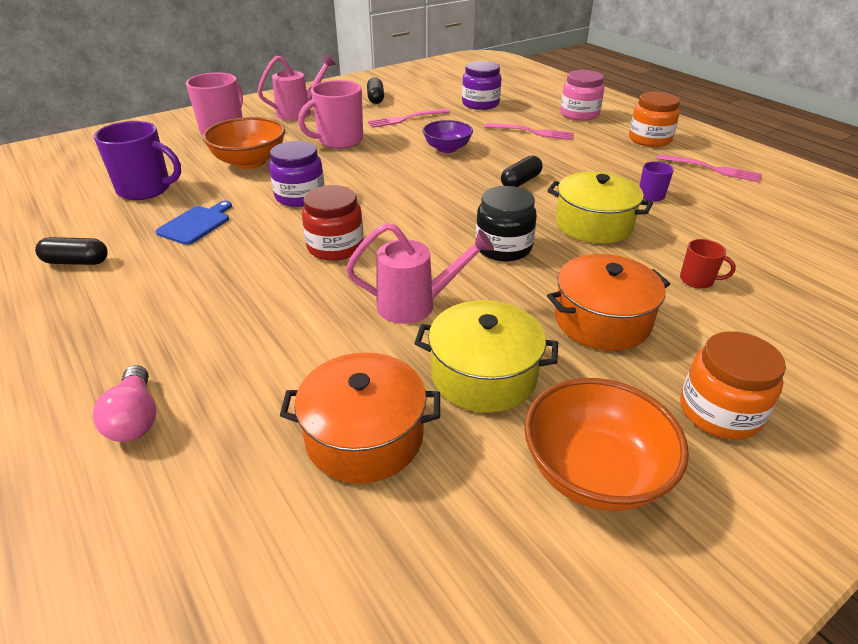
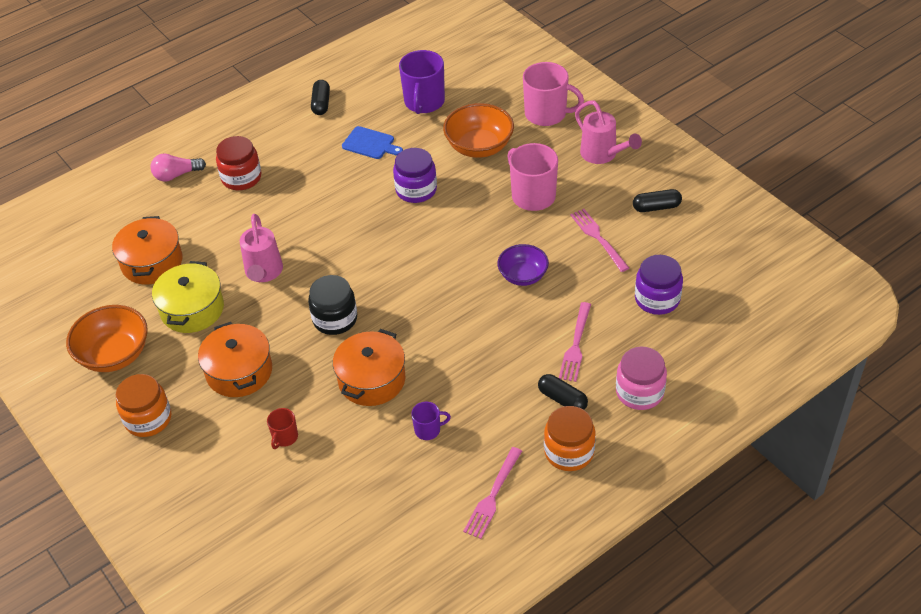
camera: 90 degrees right, 10 degrees up
red jar [302,185,364,261] -> red jar moved to [216,136,261,190]
black capsule [501,156,543,187] -> black capsule moved to [538,374,588,410]
yellow pot [547,172,653,244] -> orange pot [333,329,406,406]

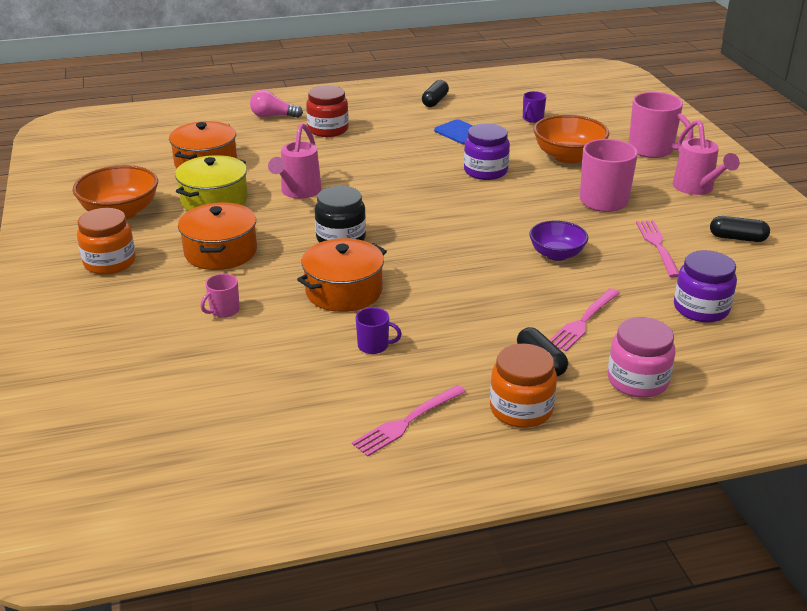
camera: 20 degrees right, 15 degrees down
red mug [267,408,298,449] -> pink mug [200,274,240,318]
purple mug [399,50,445,114] -> purple mug [523,91,546,123], size x0.50

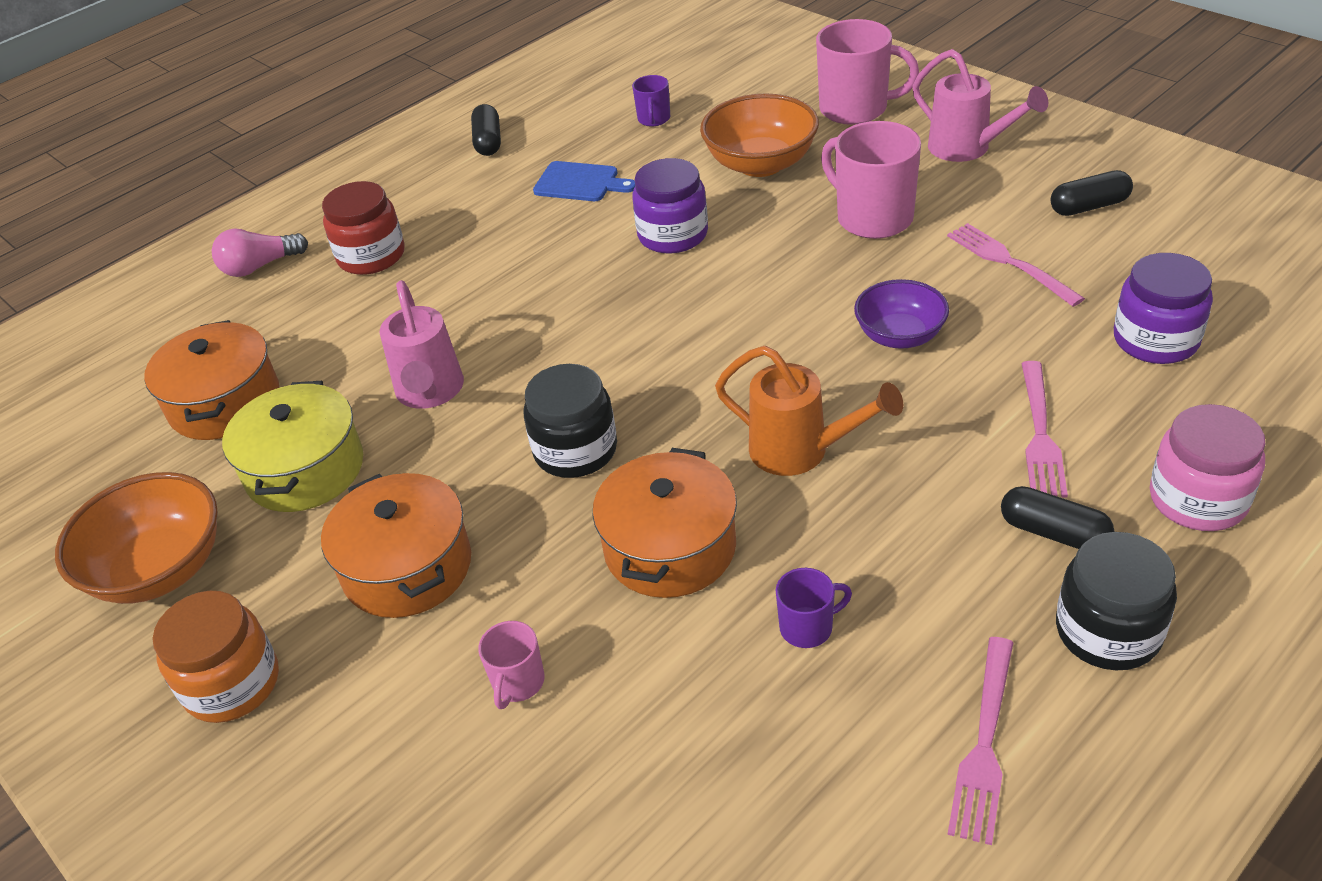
camera: 25 degrees left, 10 degrees up
orange jar [490,344,557,428] -> black jar [1056,532,1177,670]
none -> orange watering can [715,346,903,476]

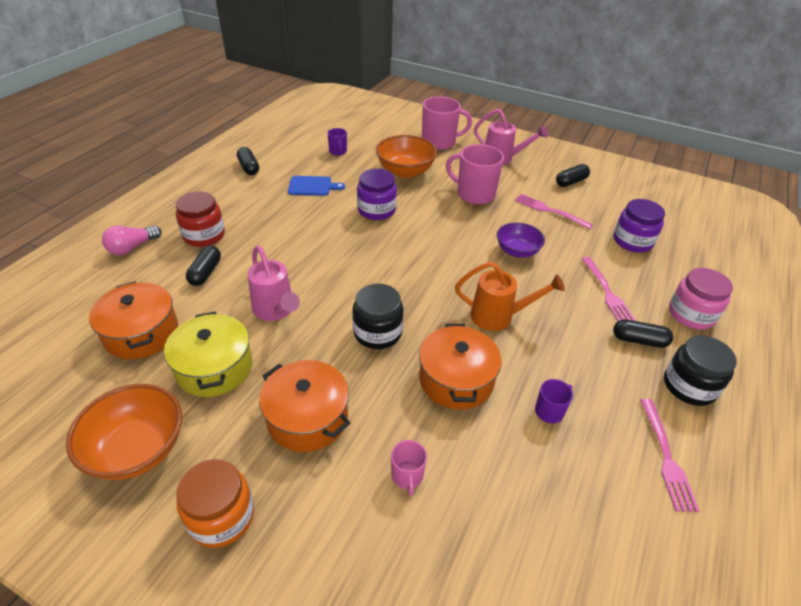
camera: 25 degrees left, 0 degrees up
none -> black capsule [186,246,221,286]

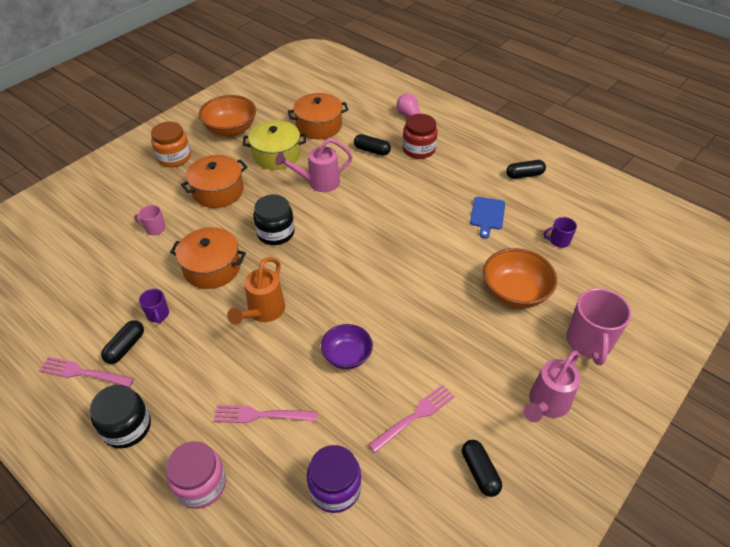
camera: 105 degrees right, 5 degrees up
purple jar [357,169,397,220] -> none
pink mug [446,144,504,204] -> none
black capsule [613,319,673,348] -> black capsule moved to [101,320,144,364]

